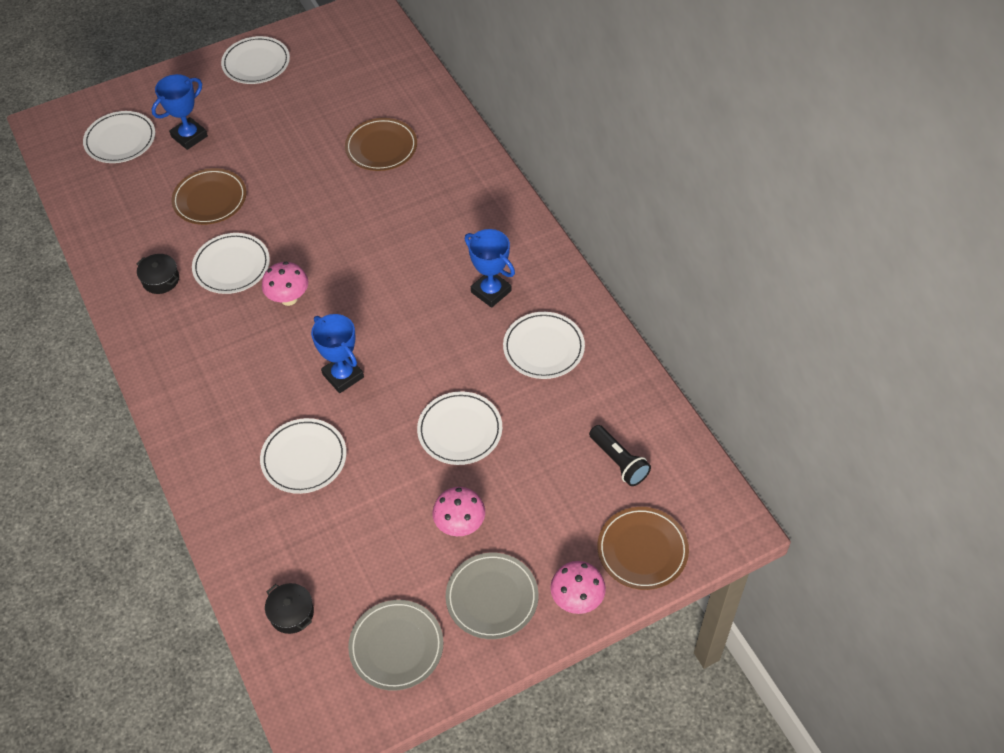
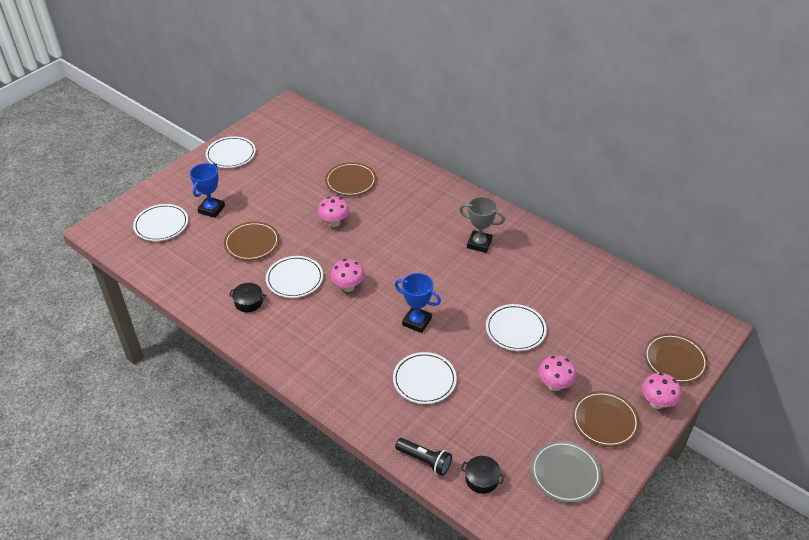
camera: 25 degrees left, 10 degrees down
grey plate [446,553,538,639] -> brown plate [572,391,640,447]
blue trophy [464,229,515,308] -> grey trophy [459,197,505,253]
white plate [503,312,585,379] -> none
black flashlight [589,425,651,486] -> black flashlight moved to [395,438,452,476]
none -> pink mushroom [318,196,349,227]

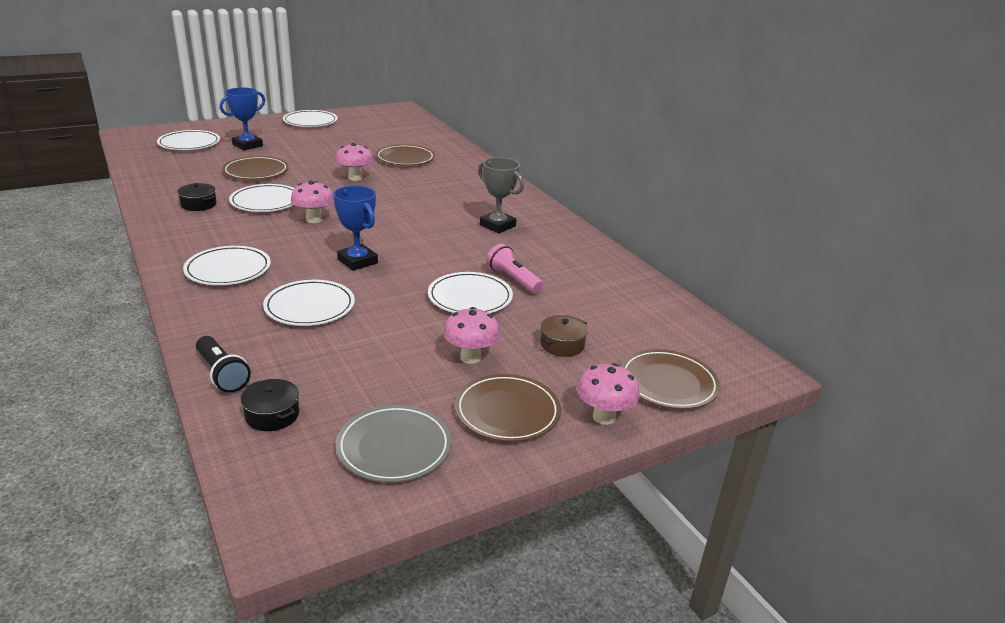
camera: 20 degrees right, 15 degrees down
none -> white plate [183,246,271,285]
none -> pink flashlight [486,244,543,294]
none -> brown pot [540,315,588,357]

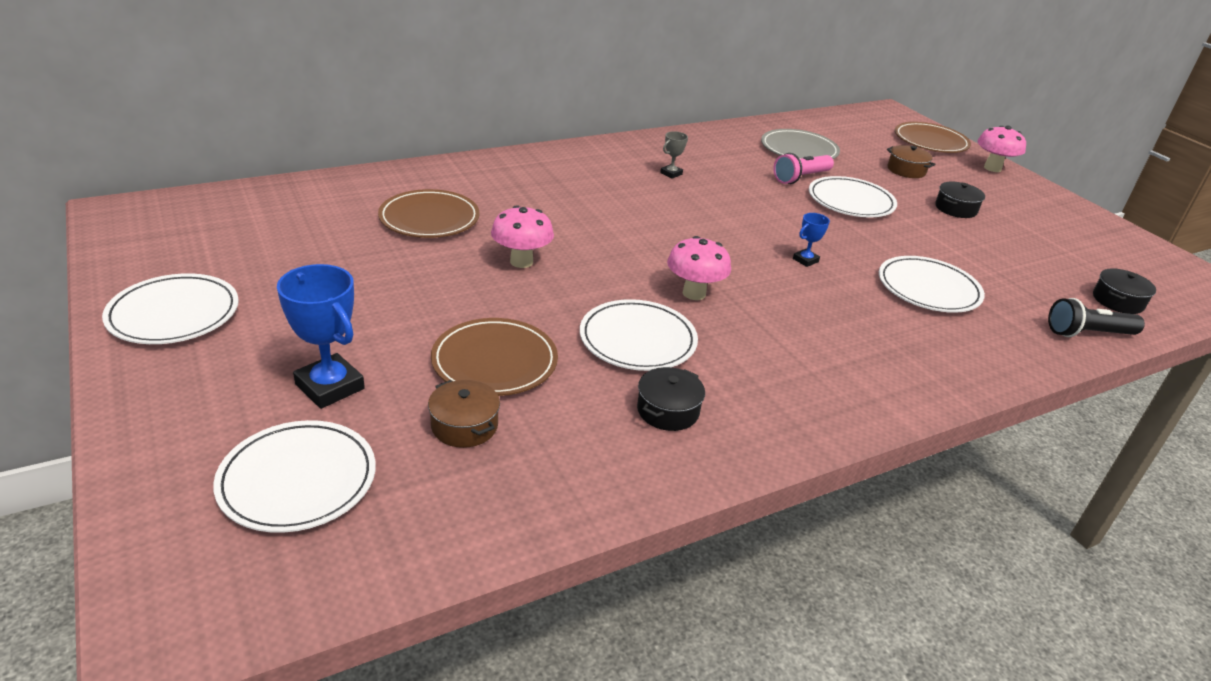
camera: 90 degrees left, 5 degrees up
white plate [183,246,271,285] -> none
black flashlight [196,336,251,393] -> black flashlight turned 150 degrees counterclockwise [1048,298,1145,337]
blue trophy [333,186,378,271] -> blue trophy [793,213,830,267], size x0.51
grey plate [336,405,452,483] -> grey plate moved to [761,129,840,159]
pink mushroom [443,307,500,364] -> black pot [935,181,985,218]
brown plate [455,374,561,442] -> none
grey trophy [478,157,524,233] -> grey trophy [660,131,688,179], size x0.51
none -> brown pot [428,380,500,448]

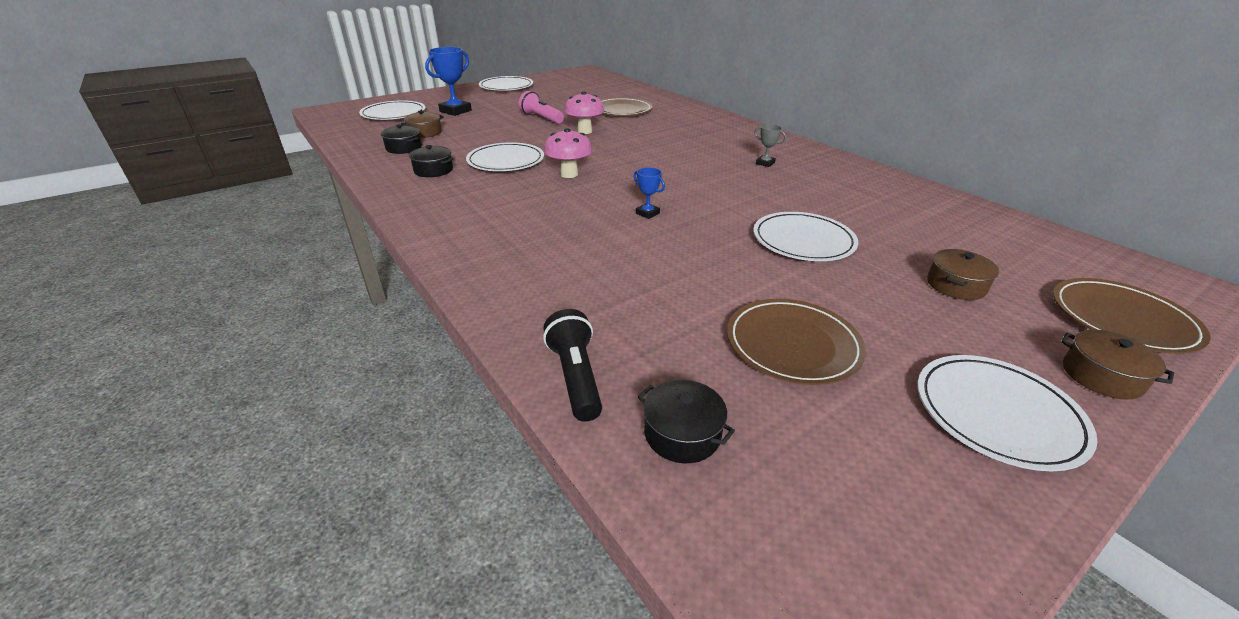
camera: 85 degrees right, 0 degrees up
brown plate [431,318,558,396] -> brown plate moved to [727,299,866,385]
grey plate [761,129,840,159] -> none
pink flashlight [773,153,834,184] -> pink flashlight moved to [519,91,564,124]
white plate [879,256,985,313] -> white plate moved to [917,355,1098,471]
black pot [935,181,985,218] -> black pot moved to [381,124,422,154]
pink mushroom [977,126,1026,172] -> brown pot [1061,330,1174,400]

